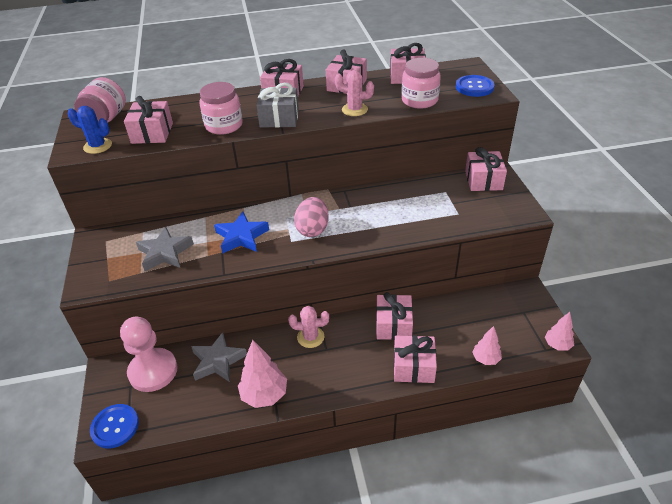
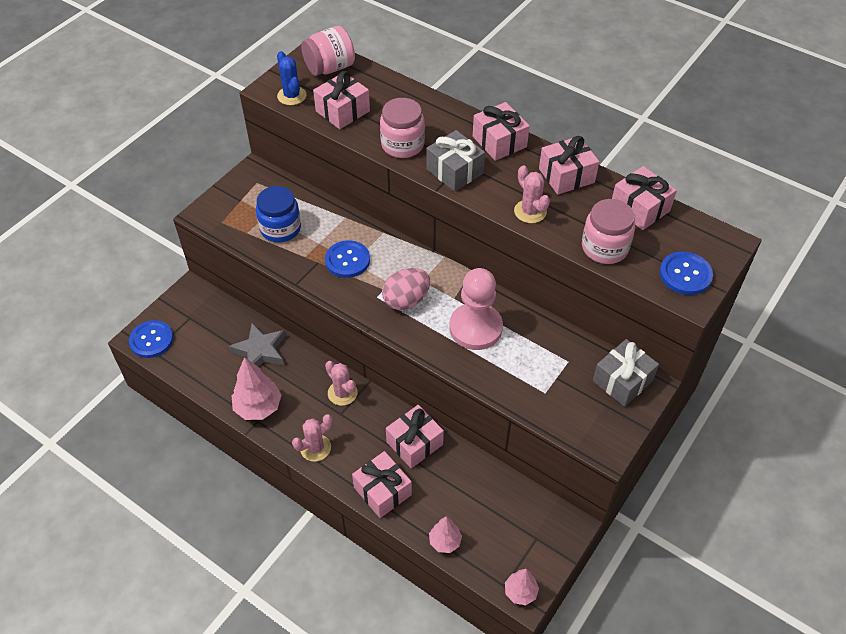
camera: 45 degrees right, 10 degrees up
pink pawn [120,316,178,392] -> pink pawn moved to [449,268,503,350]
grey star [136,227,194,271] -> blue jar [256,186,301,243]
blue star [214,211,269,254] -> blue button [325,240,370,278]
pink gift [465,147,507,191] -> grey gift [593,339,659,407]
none -> pink cactus [292,414,332,461]

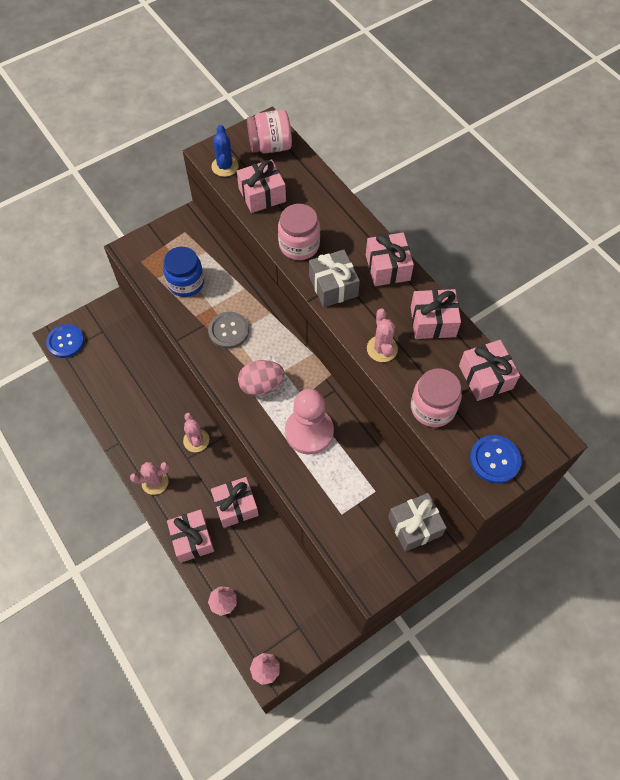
camera: 20 degrees right, 10 degrees up
grey star [229,323,286,367] -> none
pink tree [232,357,281,420] -> none
blue button [325,240,370,278] -> grey button [208,312,249,349]

